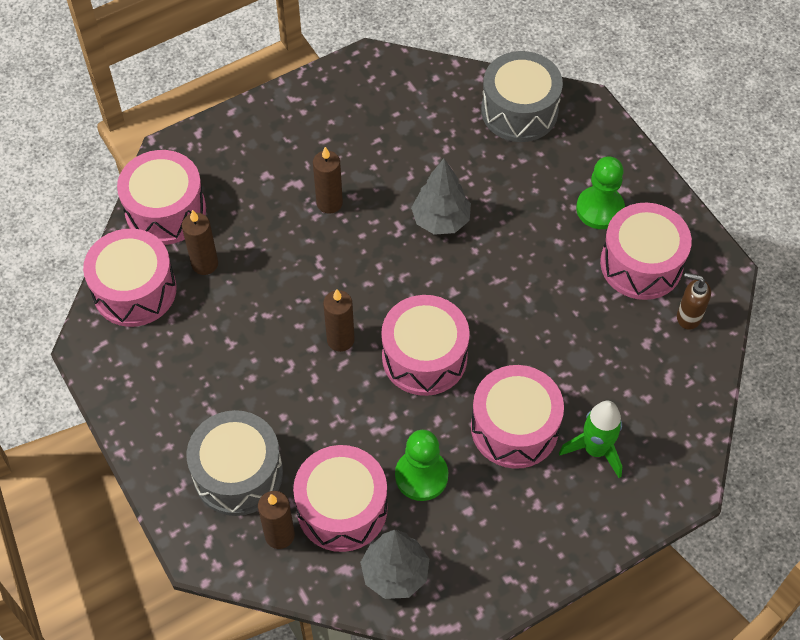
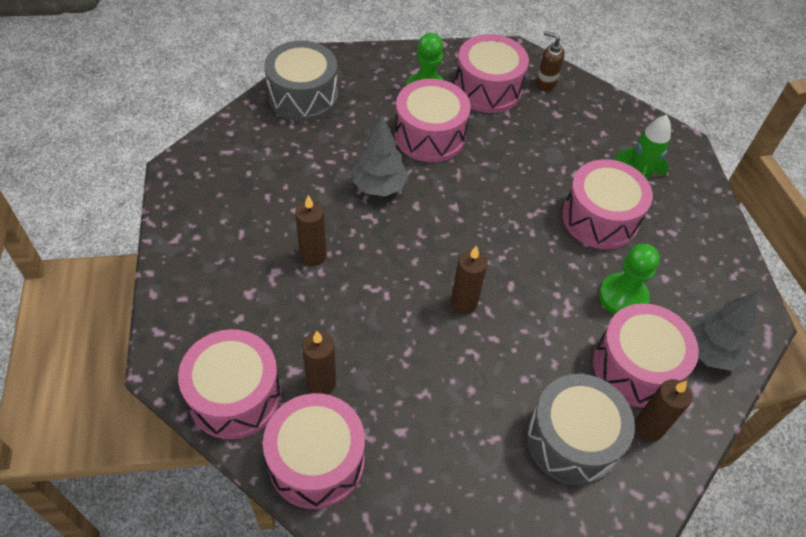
camera: 70 degrees left, 5 degrees down
pink drum [381,295,470,396] -> pink drum moved to [394,79,471,162]
brown soap dispenser [677,273,711,330] -> brown soap dispenser turned 75 degrees clockwise [536,31,565,92]

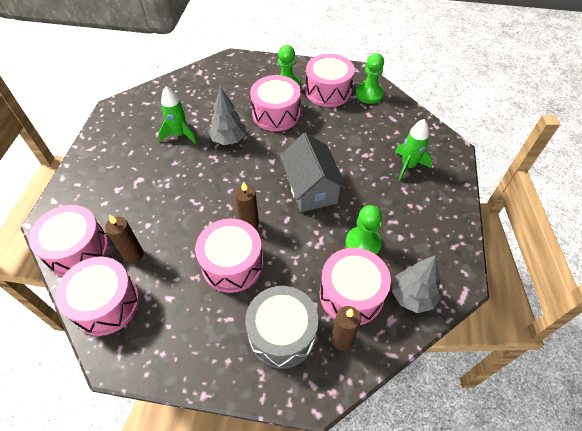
camera: 20 degrees right, 0 degrees up
grey drum [264,41,338,122] -> none
brown candle [295,195,326,266] -> none
brown soap dispenser [536,31,565,92] -> green pawn [356,53,384,104]
pink drum [562,159,653,249] -> pink drum moved to [195,219,263,293]
none -> green rocket [158,87,197,144]
none -> grey house [280,133,347,213]

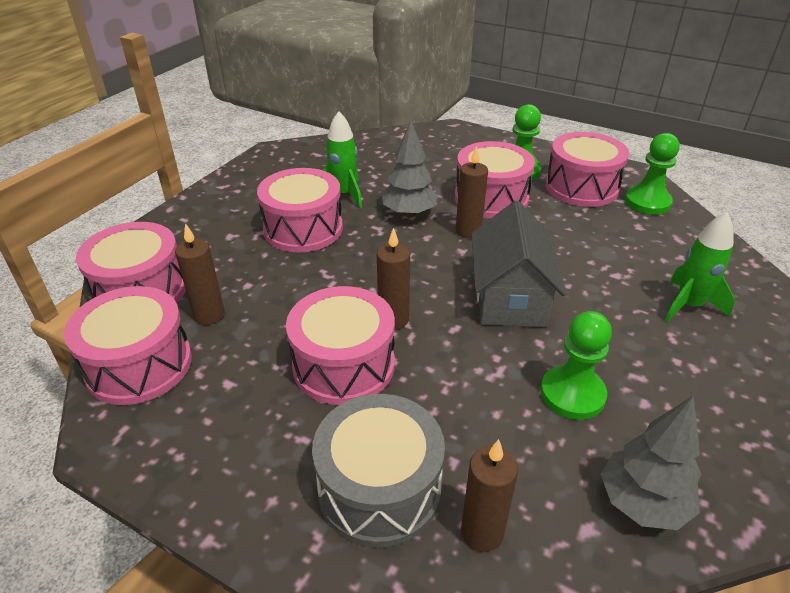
camera: 20 degrees right, 15 degrees down
pink drum [320,248,391,325] -> pink drum moved to [257,168,343,252]
none -> brown candle [456,146,488,238]

